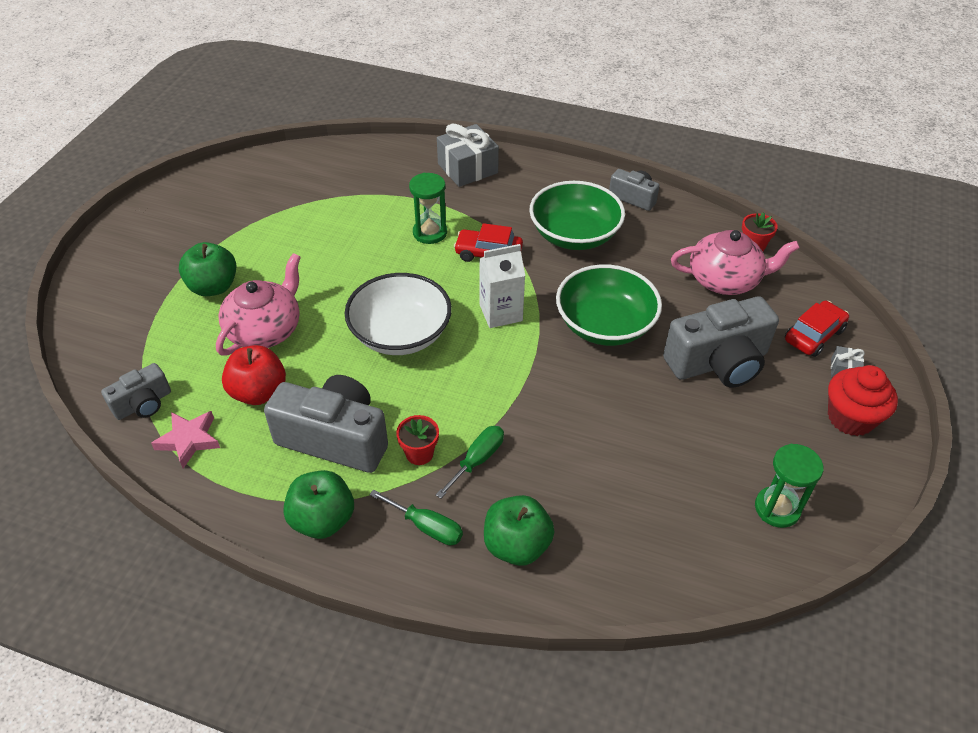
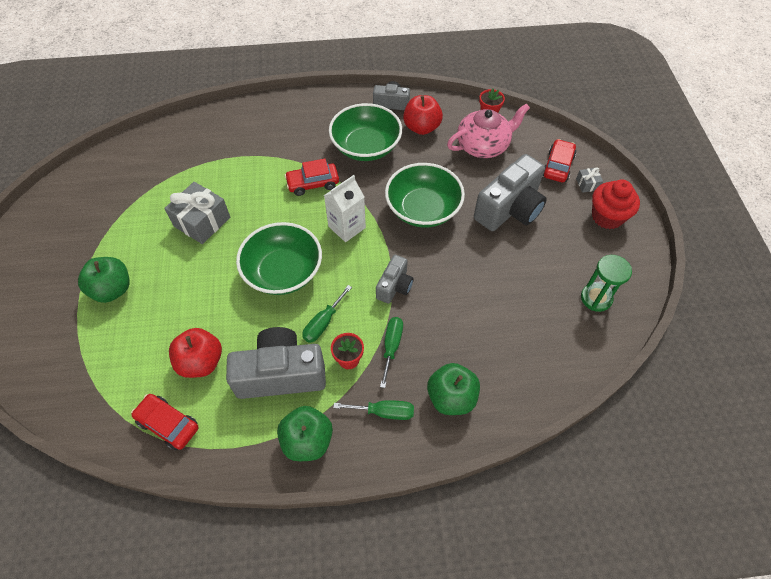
camera: 25 degrees left, 10 degrees up
grey camera [101,363,171,420] -> grey camera moved to [376,255,413,304]
pink star [151,411,220,468] -> red car [131,394,199,450]
pink teapot [216,253,301,356] -> none
white bowl [345,273,452,355] -> green bowl [236,222,322,295]
green hourglass [409,173,447,244] -> none
grey gift [437,124,499,187] -> grey gift moved to [164,182,230,244]
none -> green screwdriver [302,285,352,343]
none -> red apple [403,95,443,135]

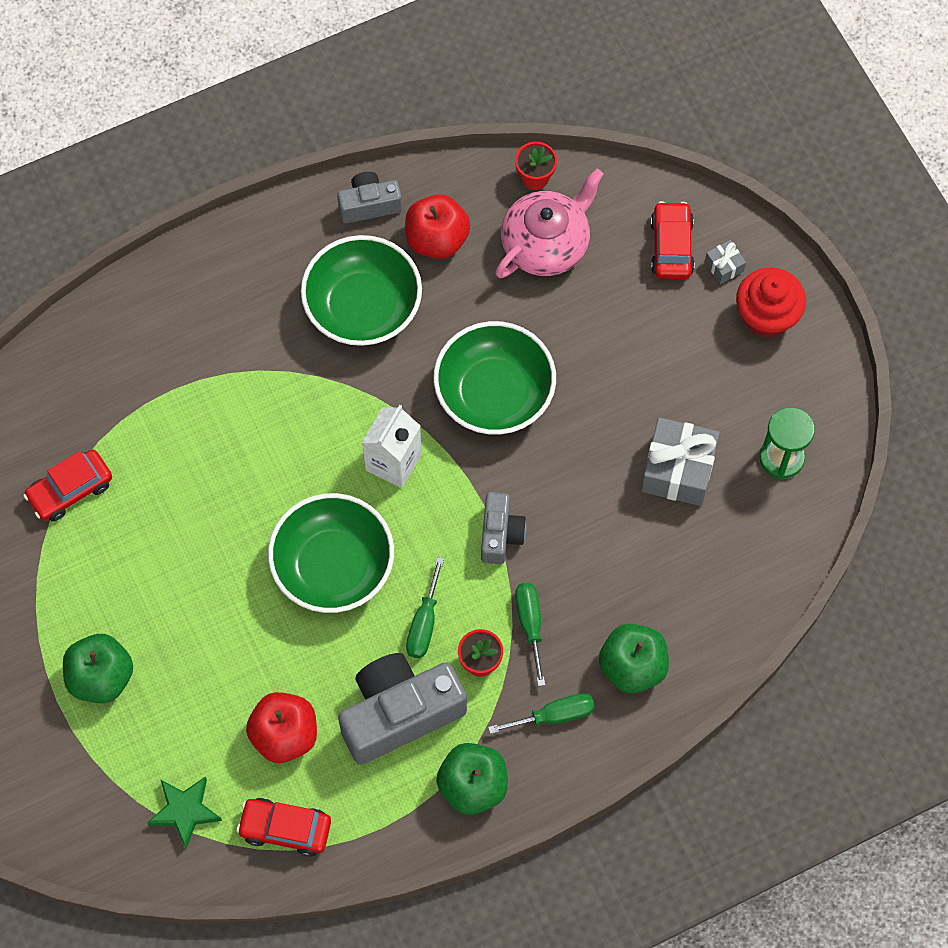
camera: 20 degrees left, 10 degrees up
grey gift [164,182,230,244] -> grey gift moved to [641,417,720,506]
red car [285,159,339,196] -> red car moved to [23,450,112,522]
grey camera [474,154,547,231] -> none
none -> green star [147,777,222,849]

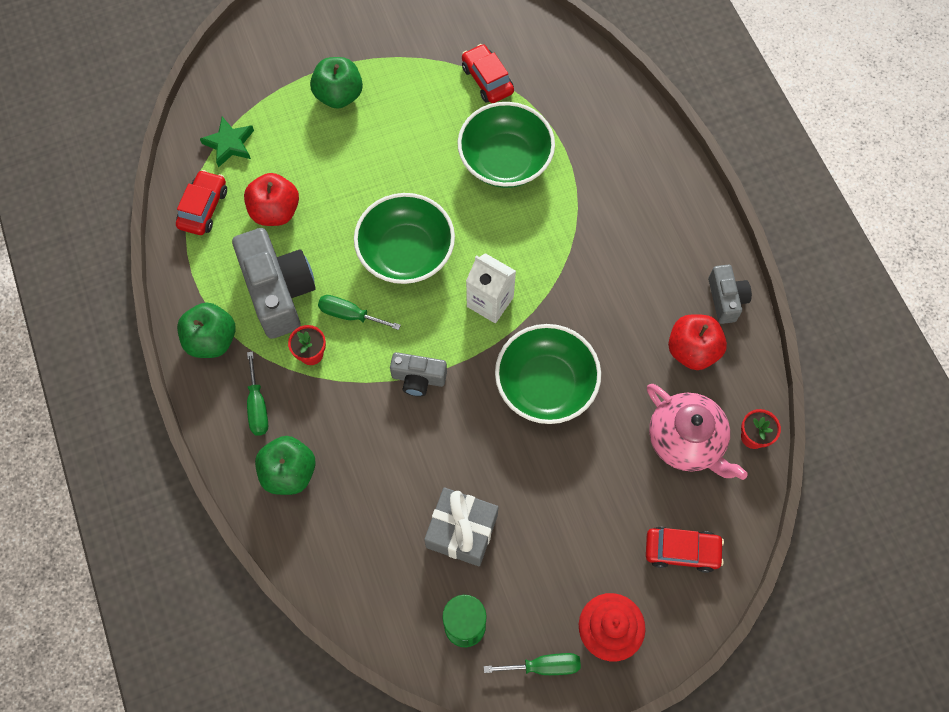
camera: 95 degrees right, 0 degrees up
green bowl [301,235,422,346] -> green bowl moved to [458,102,555,188]
green screwdriver [515,583,545,686] -> green screwdriver moved to [484,653,581,675]
grey gift [705,240,746,284] -> none

